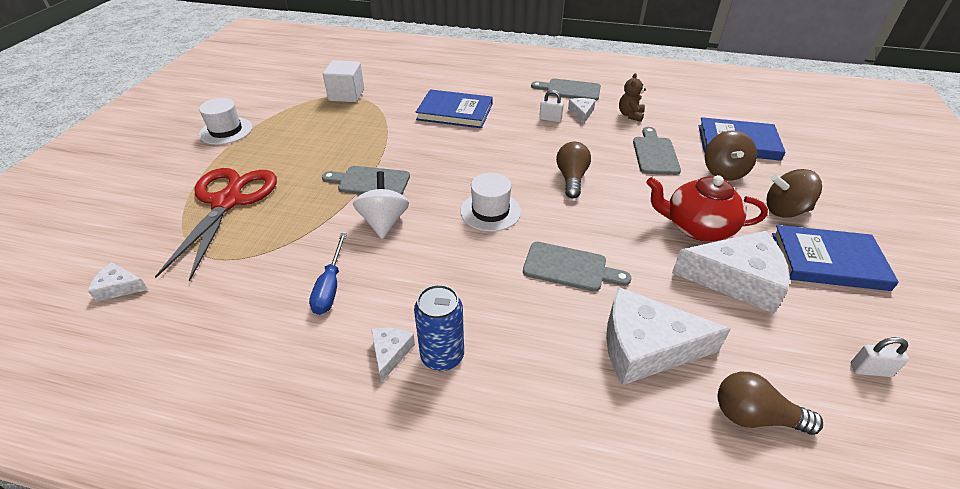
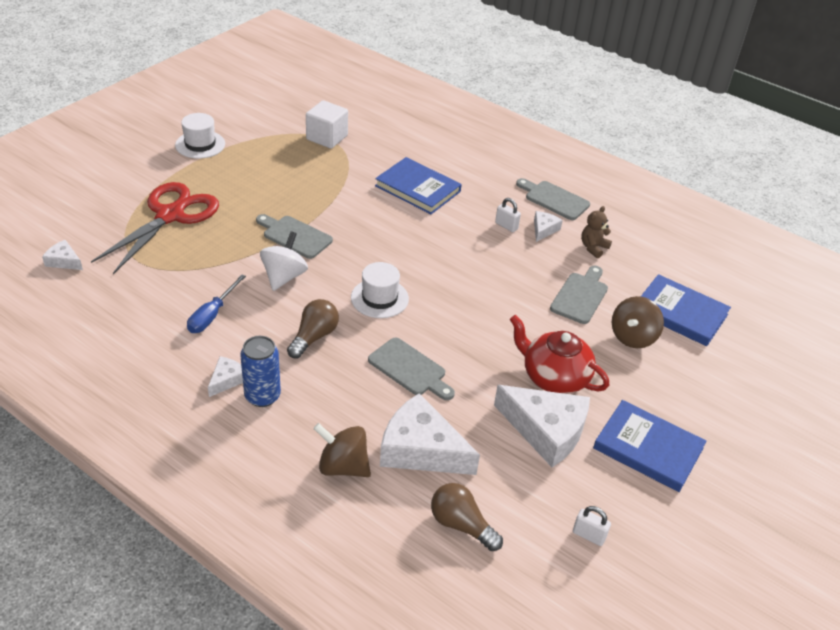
camera: 20 degrees right, 0 degrees up
brown light bulb [556,142,591,198] -> brown light bulb moved to [287,299,339,359]
brown spinning top [766,169,822,218] -> brown spinning top moved to [313,423,371,477]

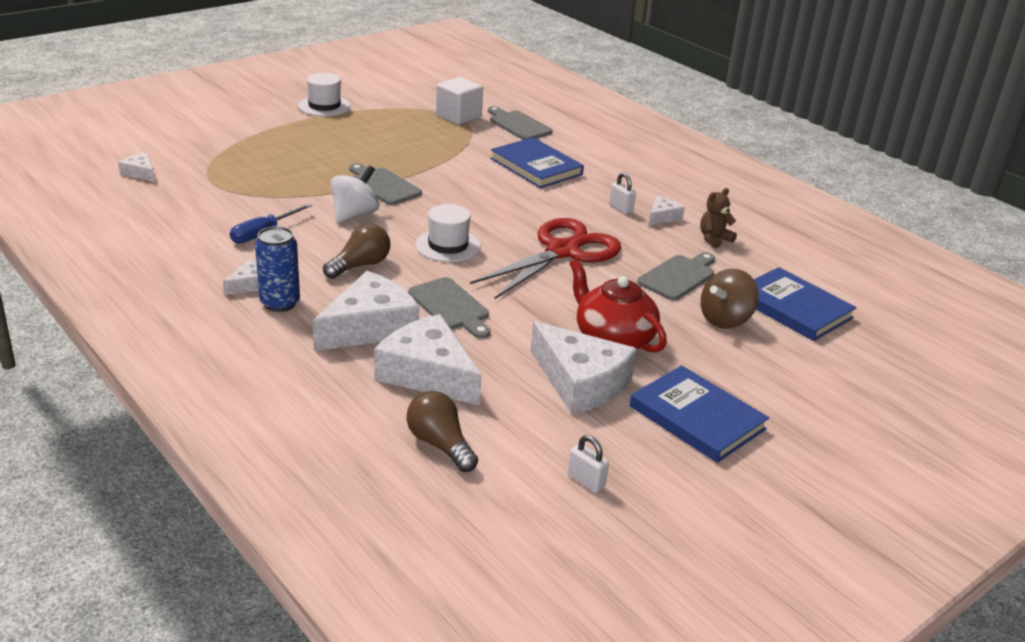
camera: 15 degrees right, 10 degrees down
red scissors [91,182,219,274] -> red scissors moved to [470,218,621,300]
brown spinning top [313,423,371,477] -> none
grey cutting board [516,178,590,220] -> grey cutting board moved to [488,106,553,140]
none -> white cheese [313,271,419,351]

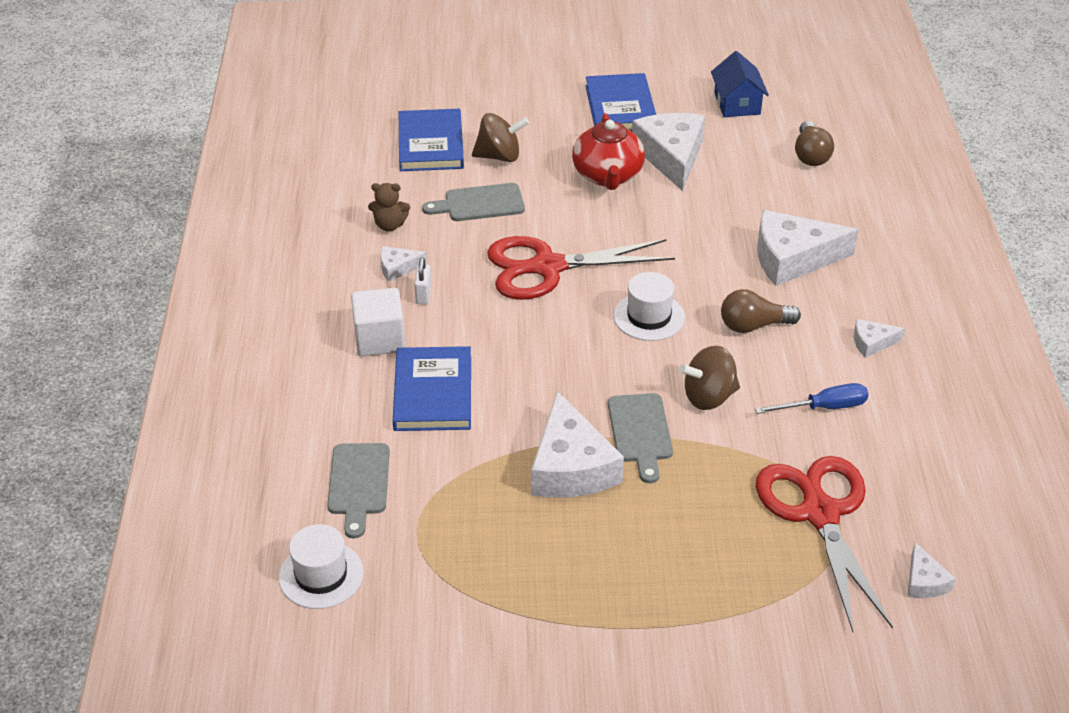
camera: 140 degrees left, 10 degrees up
blue can [255,226,300,312] -> none
white hat [298,73,351,116] -> white hat moved to [279,524,364,609]
white spinning top [331,166,379,223] -> brown spinning top [679,346,740,410]
white cheese [374,314,482,406] -> white cheese moved to [531,391,624,498]
grey cutting board [408,277,490,339] -> none
white cube [436,77,483,125] -> white cube moved to [351,288,405,356]
white padlock [568,435,609,493] -> blue house [711,51,769,117]
none -> red scissors [755,456,893,632]

